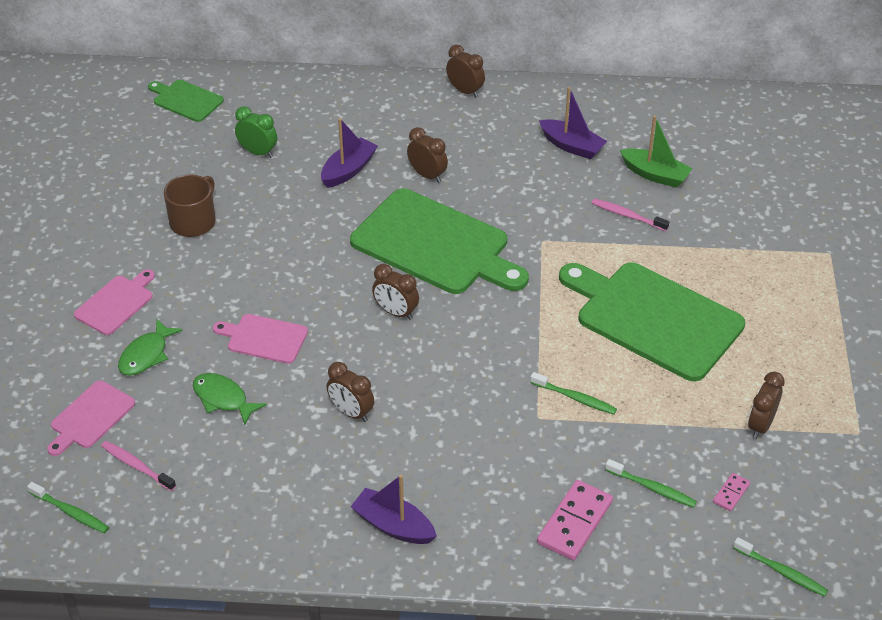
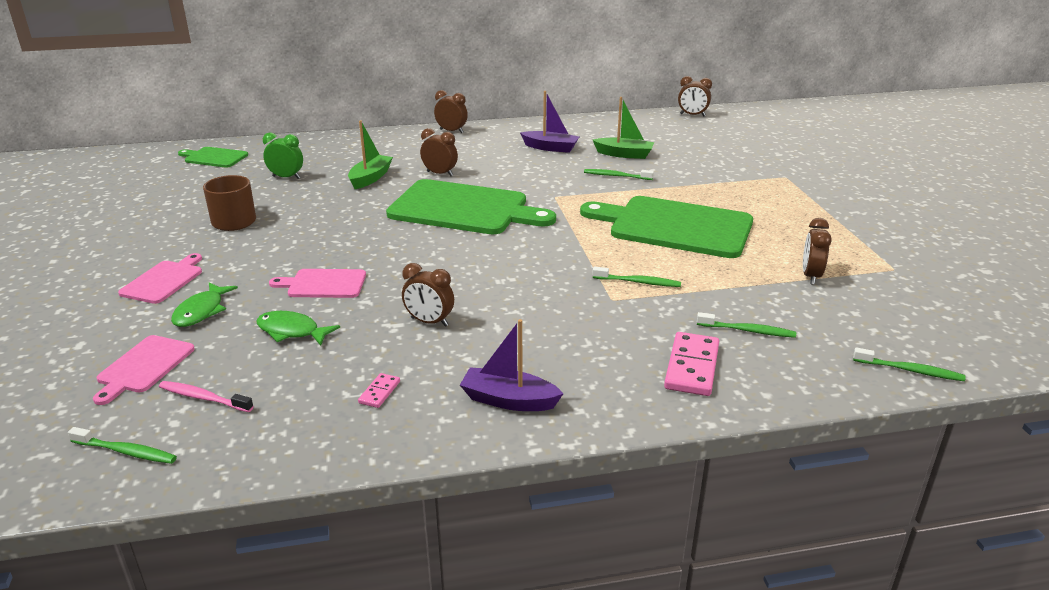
camera: 15 degrees left, 15 degrees down
purple boat [321,118,378,188] -> green boat [348,120,393,189]
brown clock [372,264,419,320] -> brown clock moved to [678,76,712,116]
pink toothbrush [592,199,669,231] -> green toothbrush [584,169,654,180]
pink domino [713,473,750,511] -> pink domino moved to [358,373,400,408]

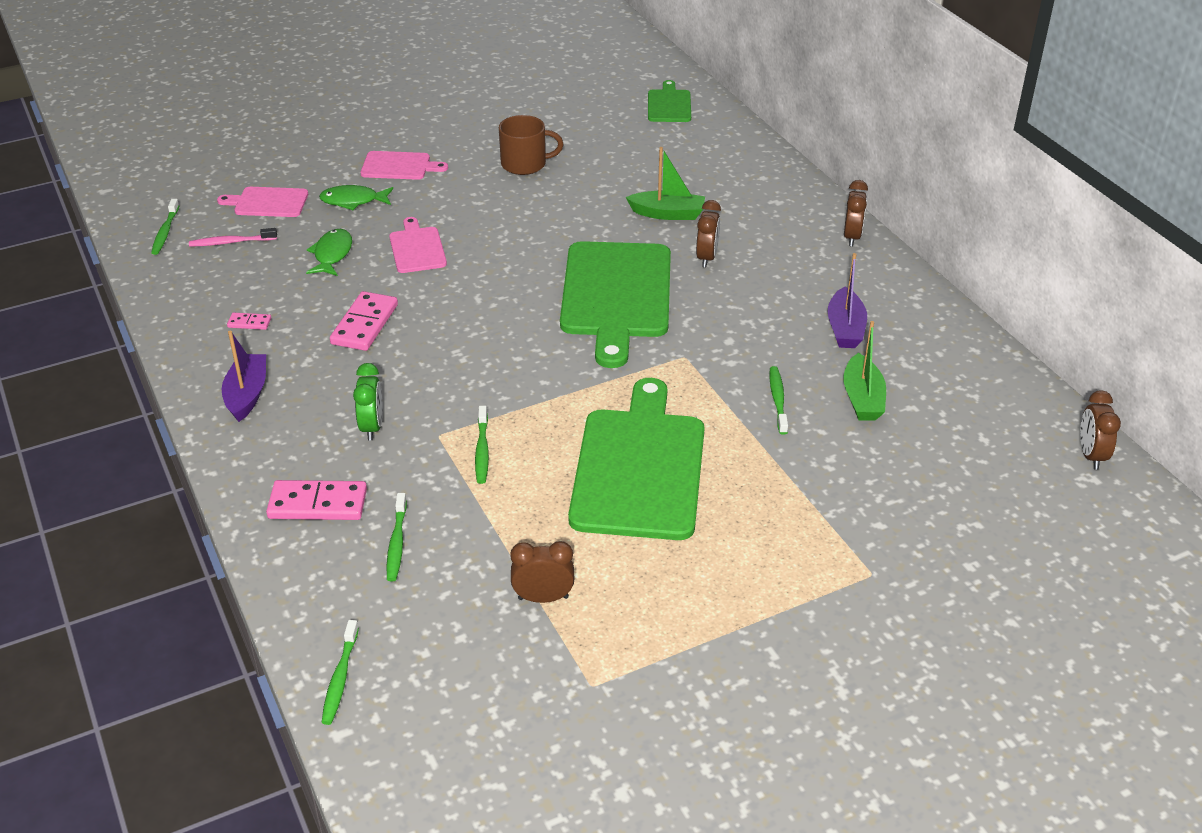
camera: 75 degrees right, 10 degrees up
pink toothbrush [159,381,254,412] -> pink toothbrush turned 105 degrees counterclockwise [189,228,277,247]
green clock [263,133,303,179] -> green clock moved to [353,363,383,441]
brown clock [402,263,454,327] -> pink domino [330,291,398,351]

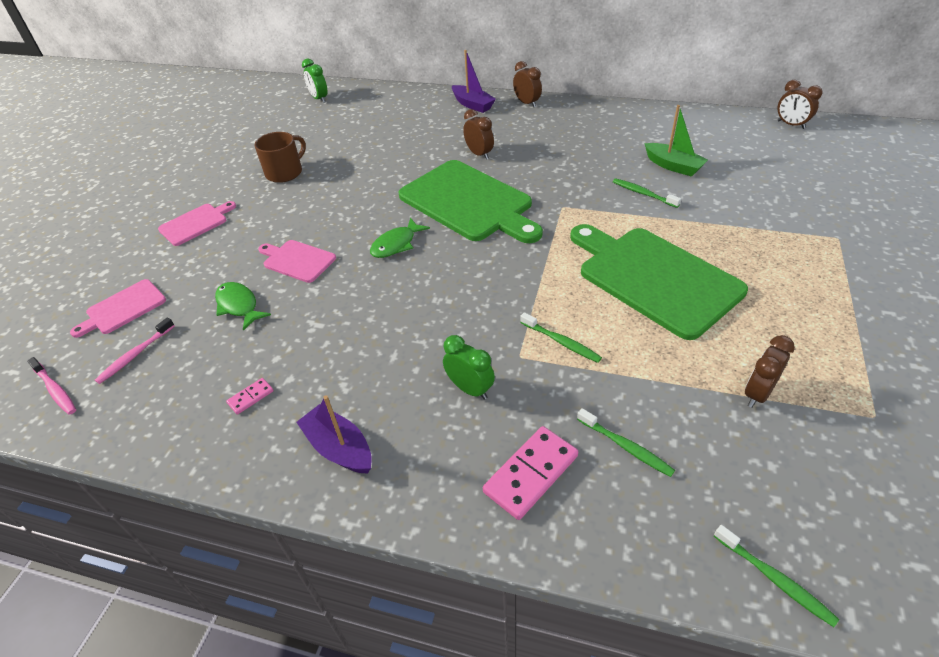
camera: 45 degrees left, 5 degrees up
green toothbrush [151,199,179,255] -> pink toothbrush [27,357,76,415]
green fish [319,185,393,210] -> green fish moved to [370,218,430,258]
pink domino [330,291,398,351] -> none
green boat [626,147,705,220] -> none
green cutting board [648,80,691,122] -> green clock [302,58,328,103]
purple boat [827,253,867,348] -> purple boat moved to [452,50,496,113]

